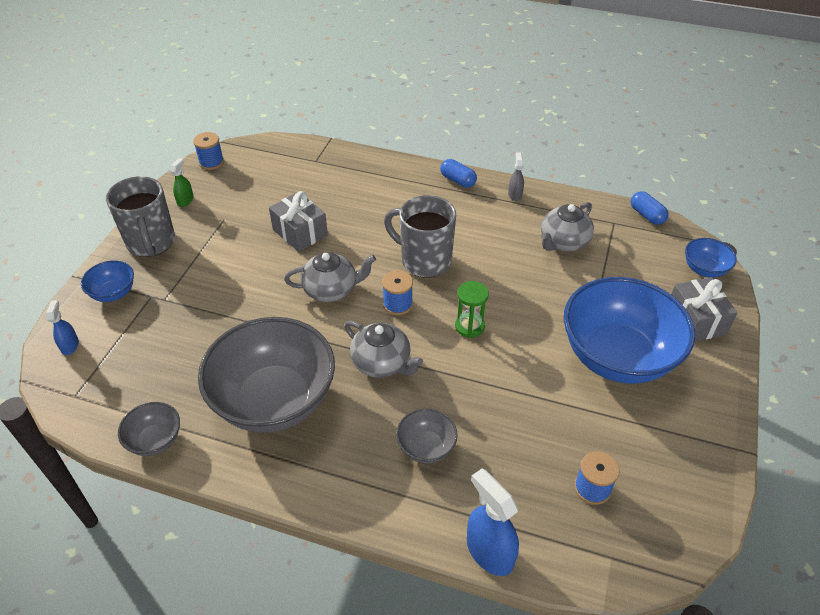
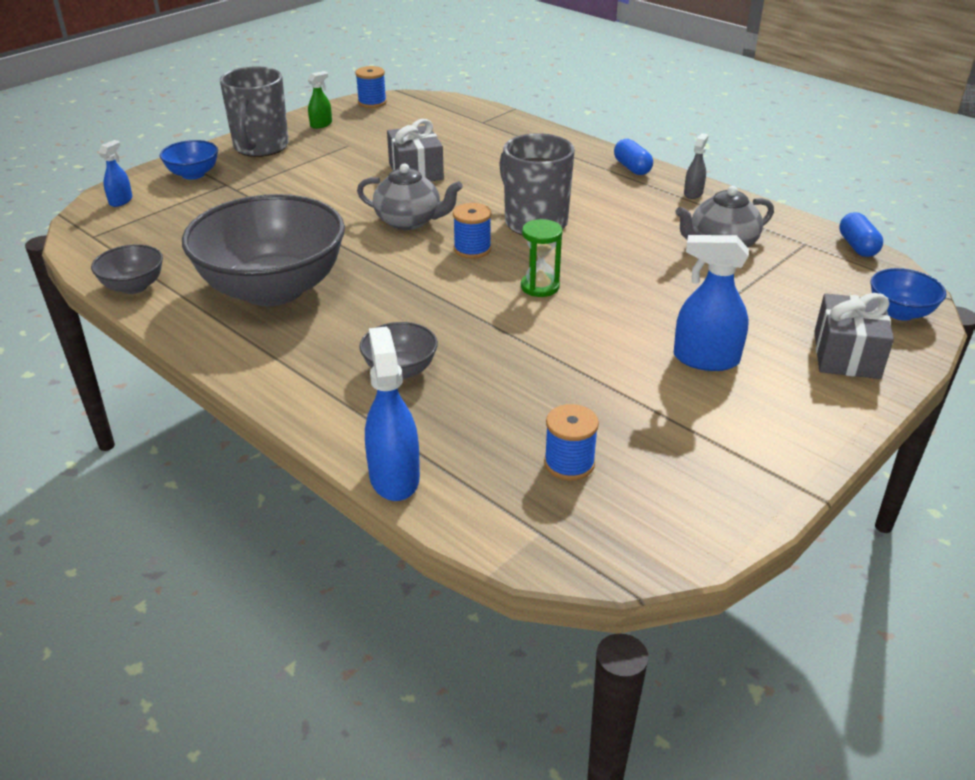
camera: 25 degrees right, 10 degrees down
grey teapot [344,321,423,378] -> none
blue bowl [564,277,695,384] -> blue spray bottle [674,235,749,371]

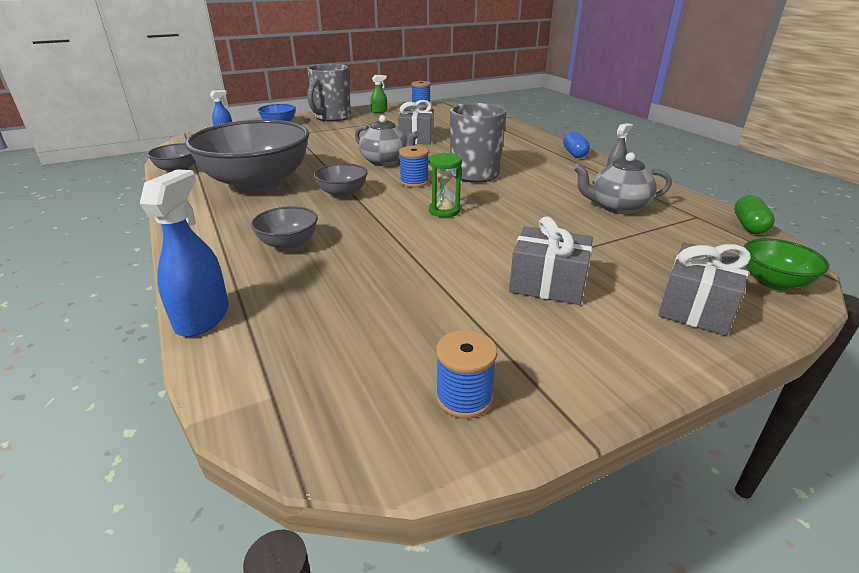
camera: 20 degrees right, 5 degrees down
blue spool [544,404,599,481] -> blue spool moved to [436,330,497,419]
blue spray bottle [674,235,749,371] -> grey gift [509,216,593,305]
blue capsule [839,212,883,257] -> green capsule [734,195,775,234]
blue bowl [871,268,946,320] -> green bowl [744,238,830,290]
none -> grey bowl [314,163,367,198]

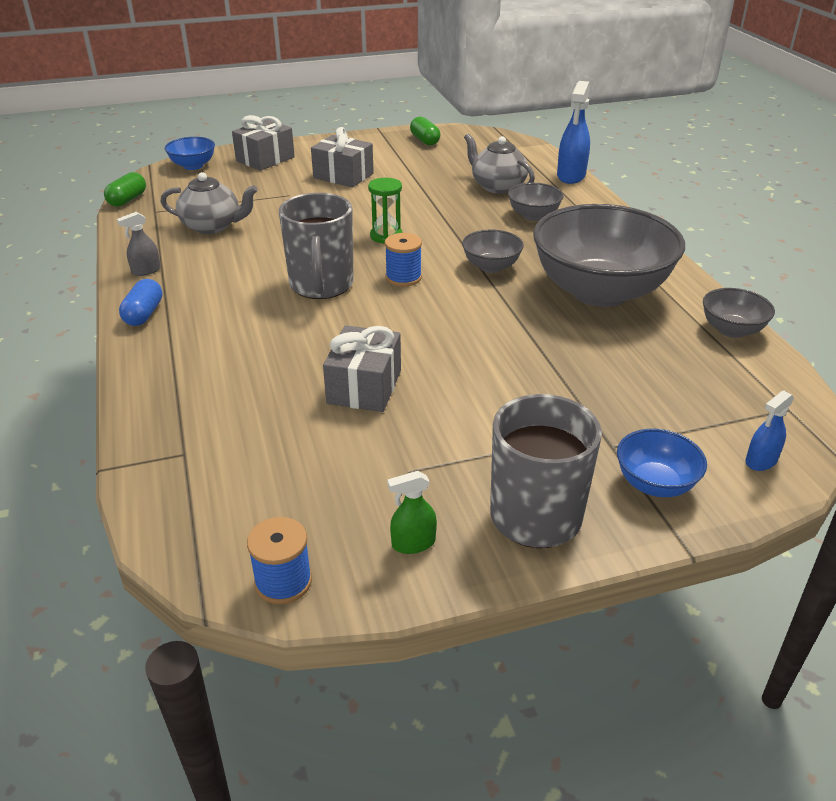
camera: 170 degrees left, 5 degrees up
grey teapot [355,115,419,166] -> grey teapot moved to [464,133,535,194]
blue spool [436,330,497,419] -> green capsule [410,117,440,145]
green bowl [744,238,830,290] -> blue bowl [165,137,215,170]

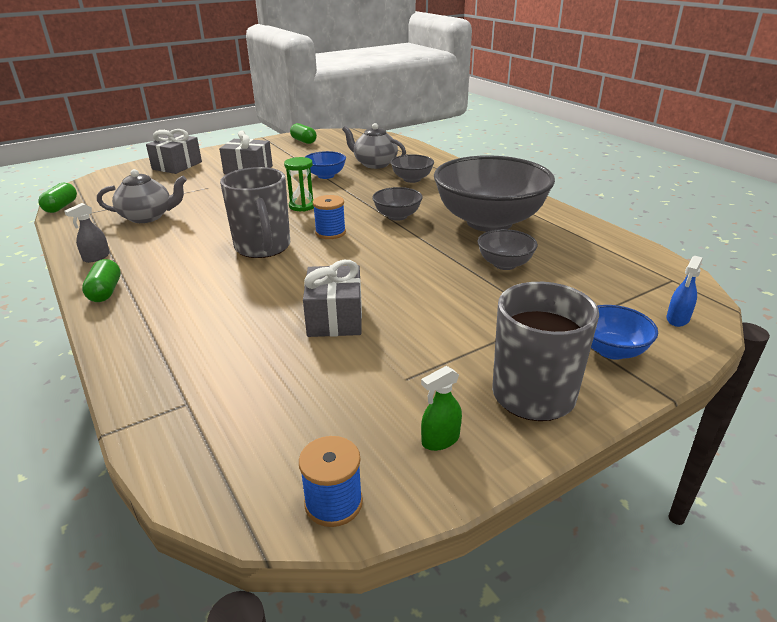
camera: 15 degrees left, 5 degrees down
blue capsule [119,279,163,326] -> green capsule [82,259,121,302]
blue bowl [165,137,215,170] -> blue bowl moved to [305,151,346,179]
blue spray bottle [557,81,590,184] -> none
grey bowl [703,288,775,338] -> grey bowl moved to [478,229,538,270]

